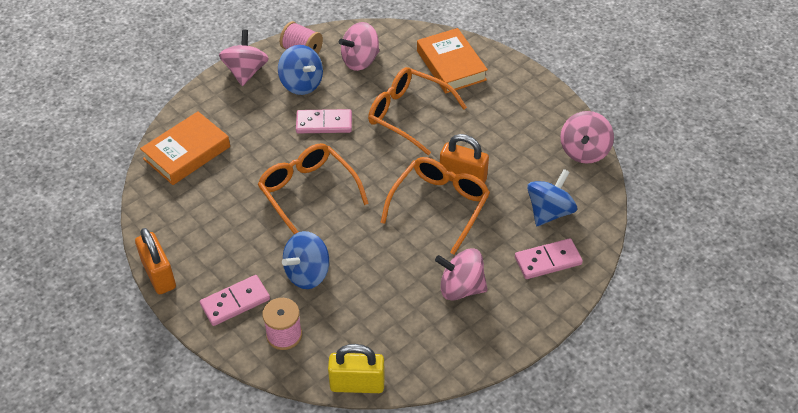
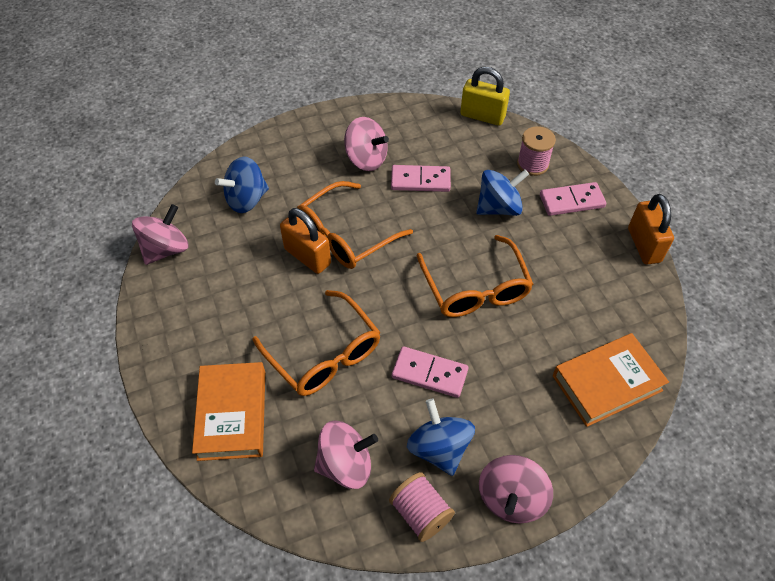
camera: 160 degrees left, 5 degrees up
pink domino [515,238,583,279] -> pink domino moved to [391,165,451,192]

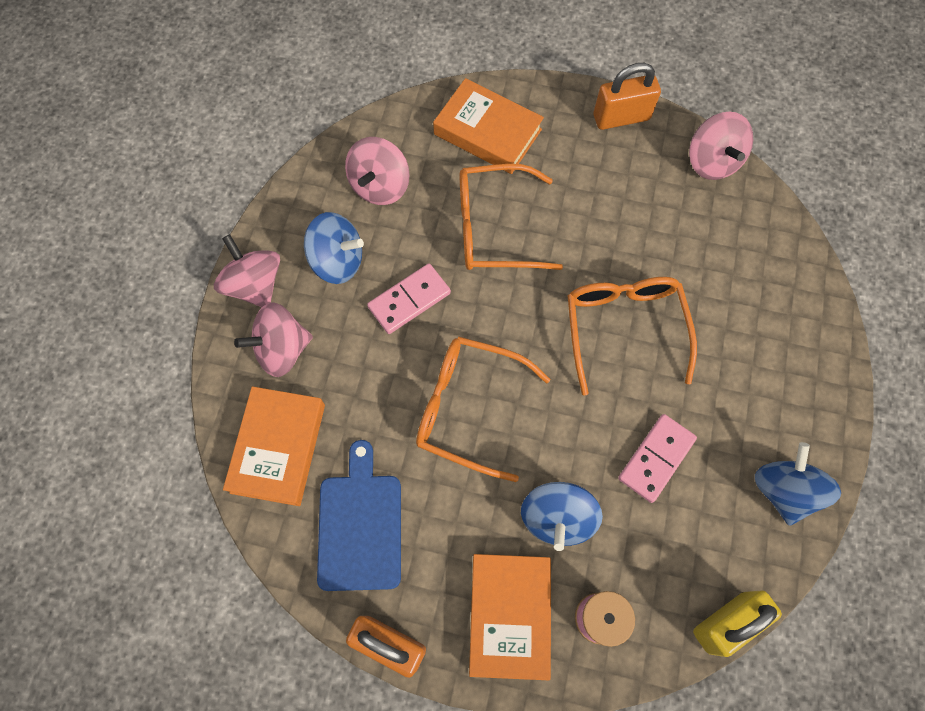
camera: 125 degrees right, 15 degrees up
blue spinning top [215,156,269,213] -> blue spinning top moved to [755,442,841,526]
orange padlock [280,208,331,274] -> orange padlock moved to [594,63,661,130]
pink spinning top [344,117,389,171] -> pink spinning top moved to [234,302,313,377]
pink spool [389,472,455,542] -> none
pink domino [540,182,606,216] -> orange book [469,554,551,680]
none -> blue cutting board [317,440,401,591]

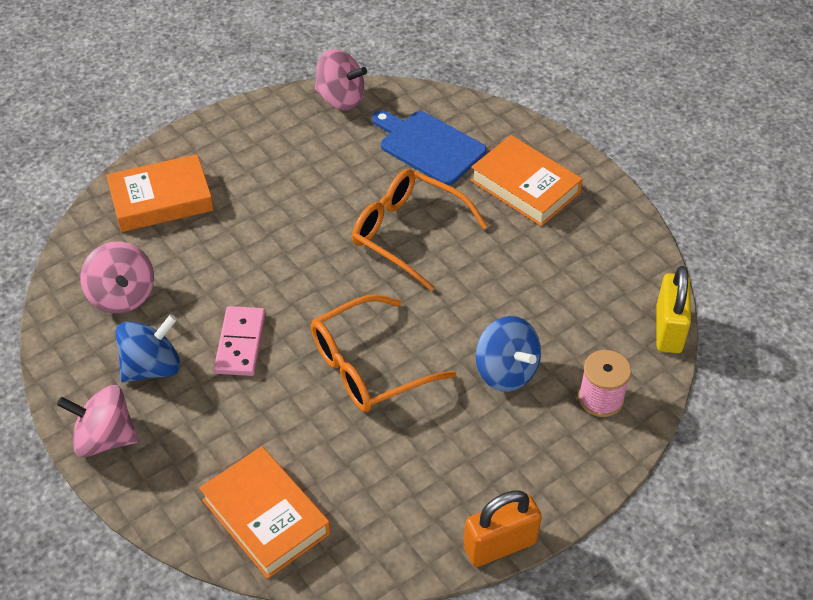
camera: 50 degrees left, 20 degrees down
pink spinning top [234,302,313,377] -> none
blue cutting board [317,440,401,591] -> blue cutting board moved to [372,110,487,185]
orange glasses [460,164,563,270] -> none
orange book [469,554,551,680] -> orange book moved to [470,135,583,226]
orange padlock [594,63,661,130] -> none
pink domino [618,414,697,503] -> none
blue spinning top [755,442,841,526] -> none

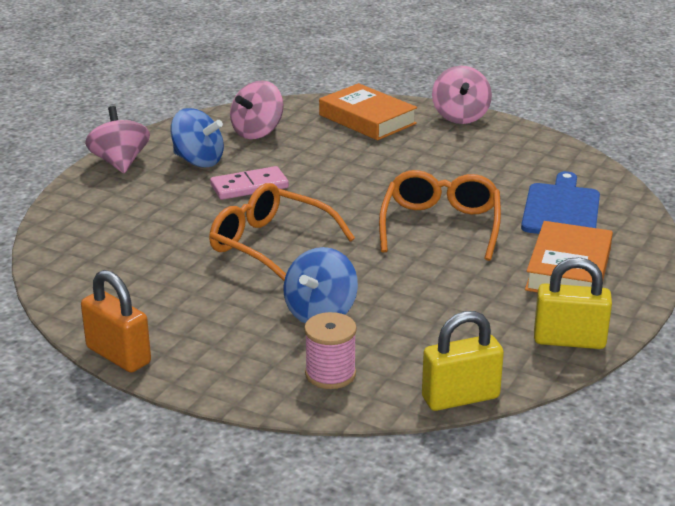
camera: 65 degrees right, 20 degrees down
orange book [199,446,330,579] -> none
pink spinning top [315,49,367,111] -> pink spinning top moved to [432,66,492,124]
none -> yellow padlock [534,257,612,349]

